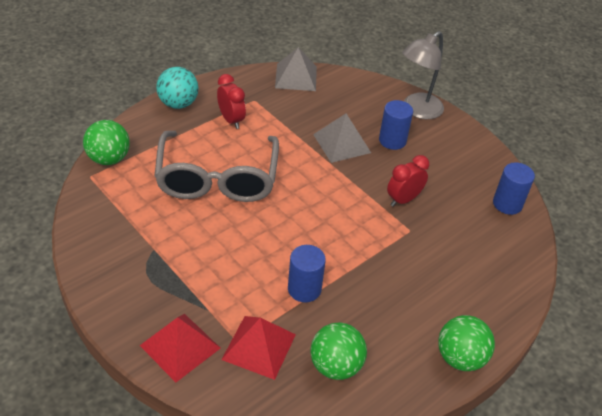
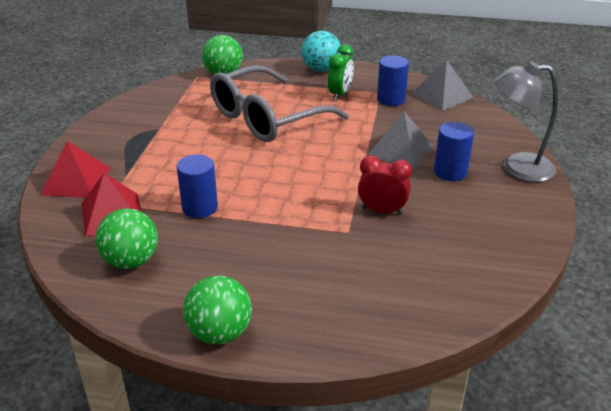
camera: 55 degrees right, 10 degrees down
red clock [217,74,246,129] -> green clock [328,44,354,101]
blue cylinder [493,162,535,215] -> blue cylinder moved to [377,56,409,106]

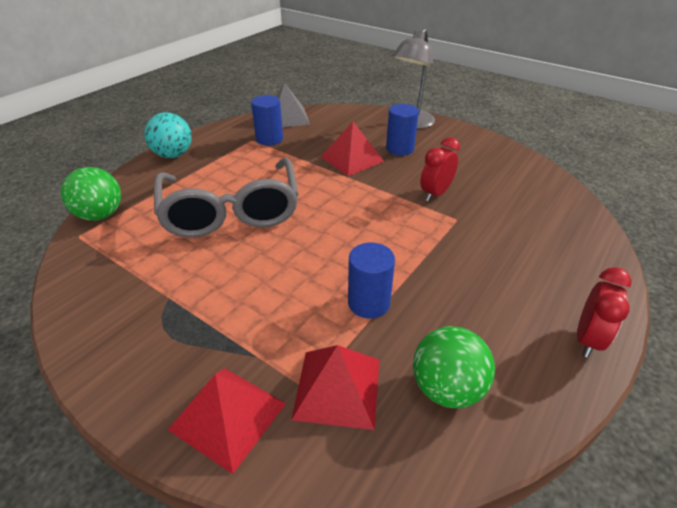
camera: 65 degrees left, 5 degrees up
green ball [183,276,252,344] -> red clock [577,267,632,358]
green clock [328,44,354,101] -> none
grey pyramid [367,111,432,169] -> red pyramid [321,122,384,176]

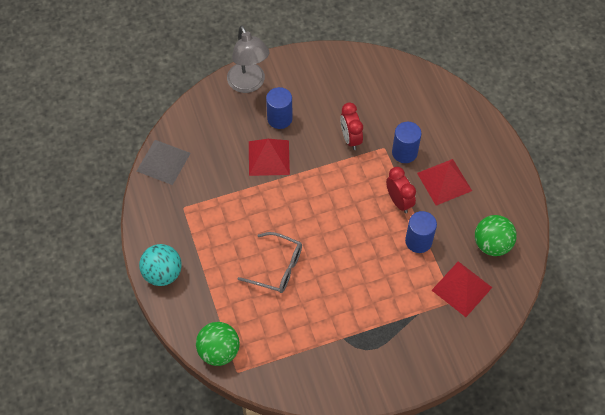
camera: 55 degrees left, 20 degrees up
grey glasses [154,158,299,238] -> grey glasses [237,232,302,293], size x0.55
red pyramid [168,368,286,474] -> red pyramid moved to [417,159,472,206]
blue cylinder [251,95,283,145] -> blue cylinder moved to [392,122,422,163]
red clock [577,267,632,358] -> red clock moved to [386,167,416,213]

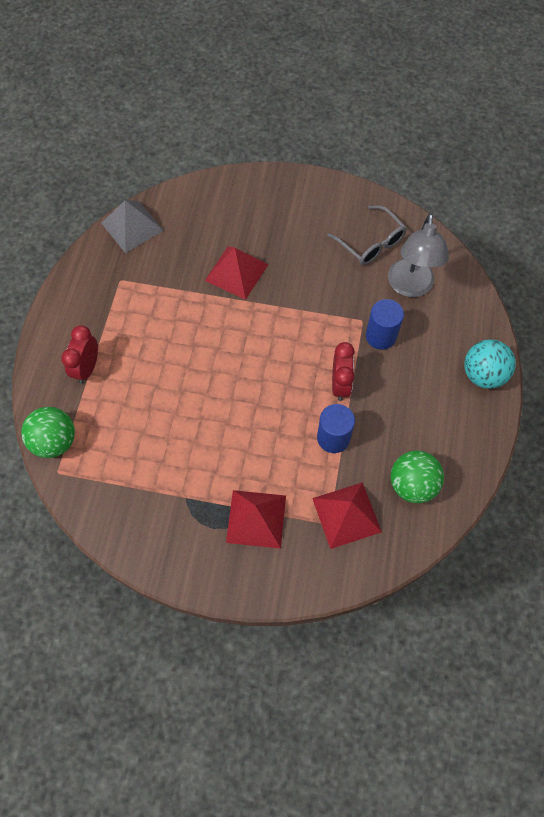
camera: 30 degrees right, 5 degrees up
turquoise ball [139,244,182,286] -> turquoise ball moved to [464,339,516,389]
grey lamp [227,25,269,93] -> grey lamp moved to [388,214,449,297]
grey glasses [237,232,302,293] -> grey glasses moved to [327,205,407,265]
blue cylinder [266,87,293,129] -> none
red clock [340,102,363,150] -> red clock moved to [61,325,98,384]
red pyramid [417,159,472,206] -> red pyramid moved to [226,490,286,549]

